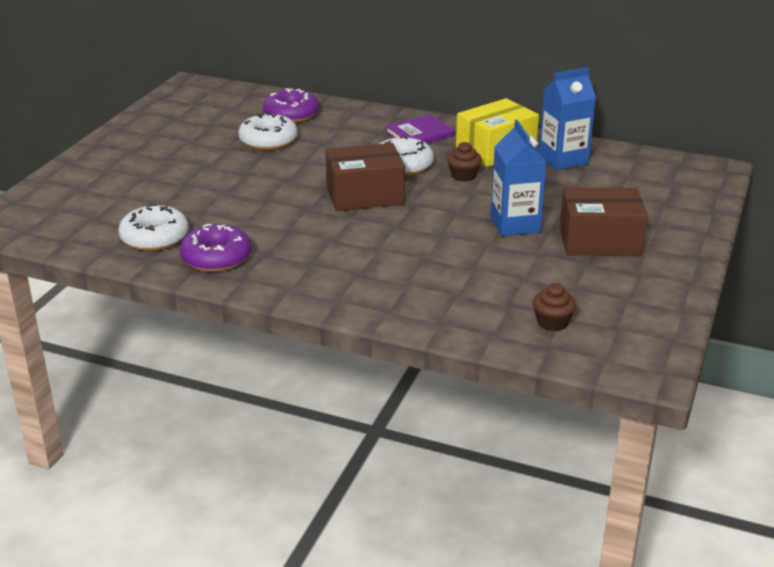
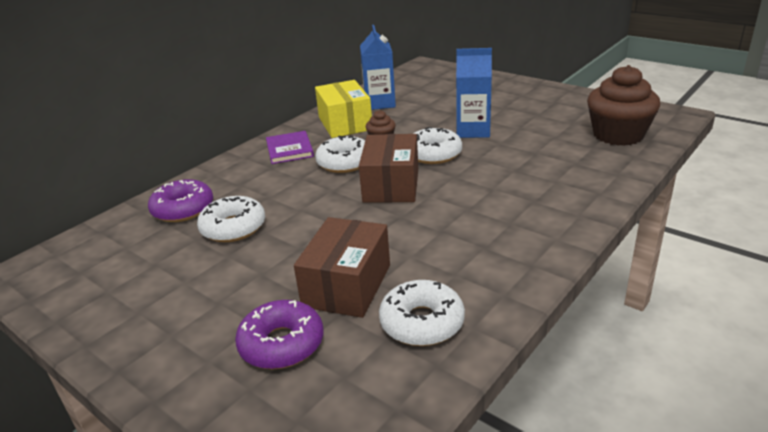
camera: 70 degrees left, 0 degrees up
purple donut [180,224,251,272] -> purple donut moved to [235,300,323,369]
brown cupcake [533,283,576,331] -> brown cupcake [587,65,660,146], size x2.15
brown box [560,187,648,256] -> brown box moved to [294,217,390,318]
none -> white donut [413,127,462,164]

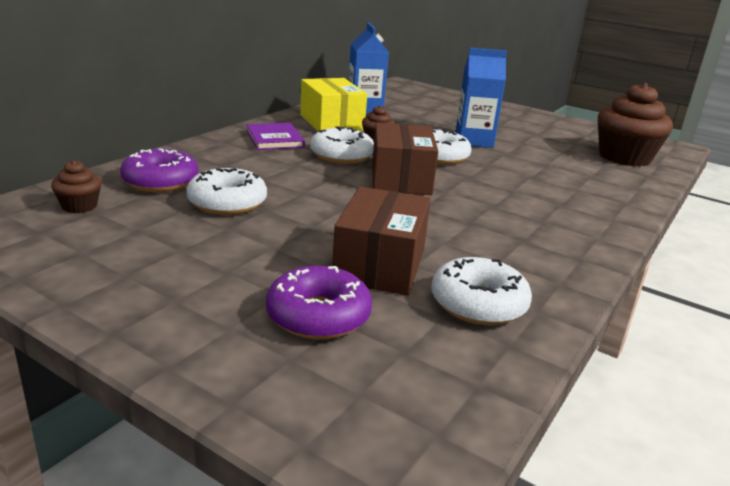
camera: 10 degrees left, 5 degrees down
none -> brown cupcake [51,160,101,213]

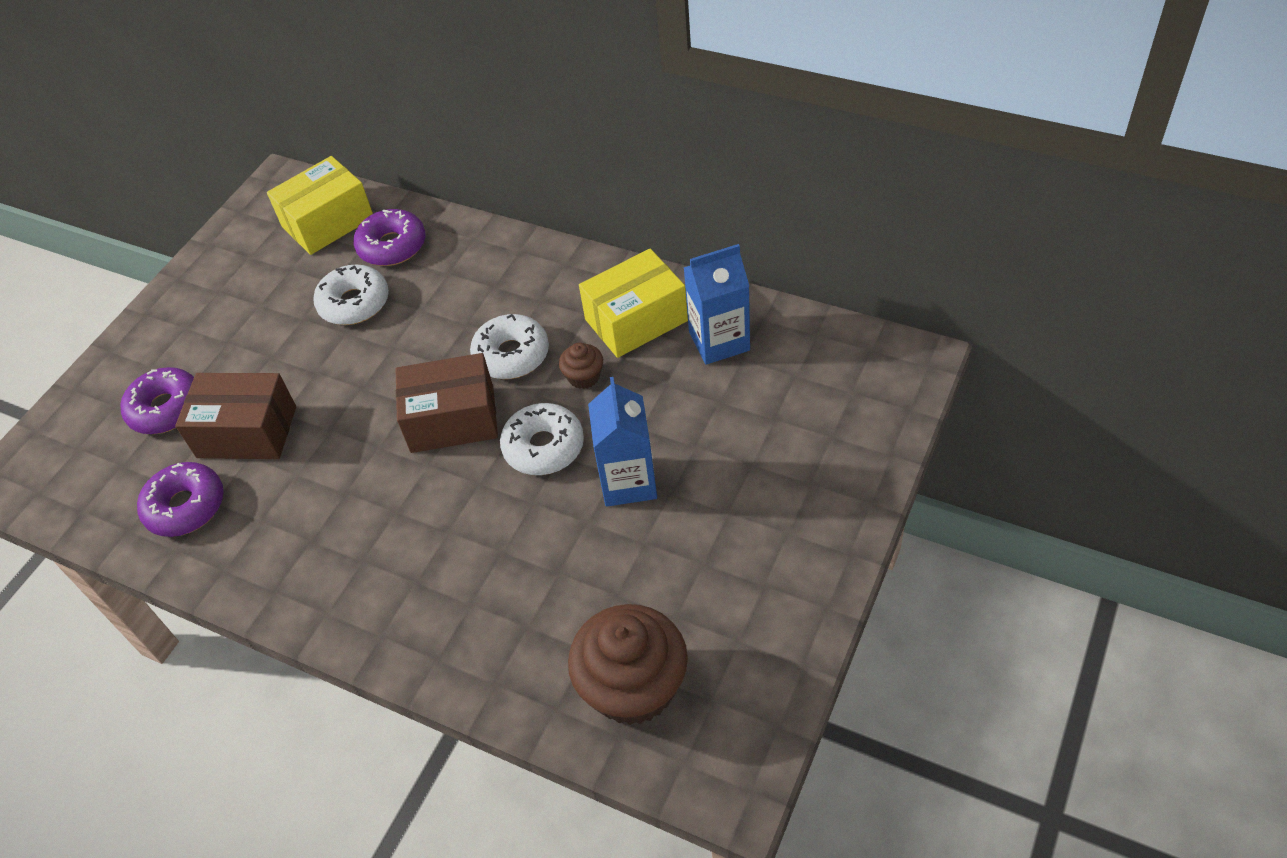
camera: 90 degrees right, 25 degrees up
brown cupcake [51,160,101,213] -> yellow box [267,156,373,255]
purple book [246,123,305,150] -> none
white donut [431,257,532,325] -> purple donut [137,462,224,537]

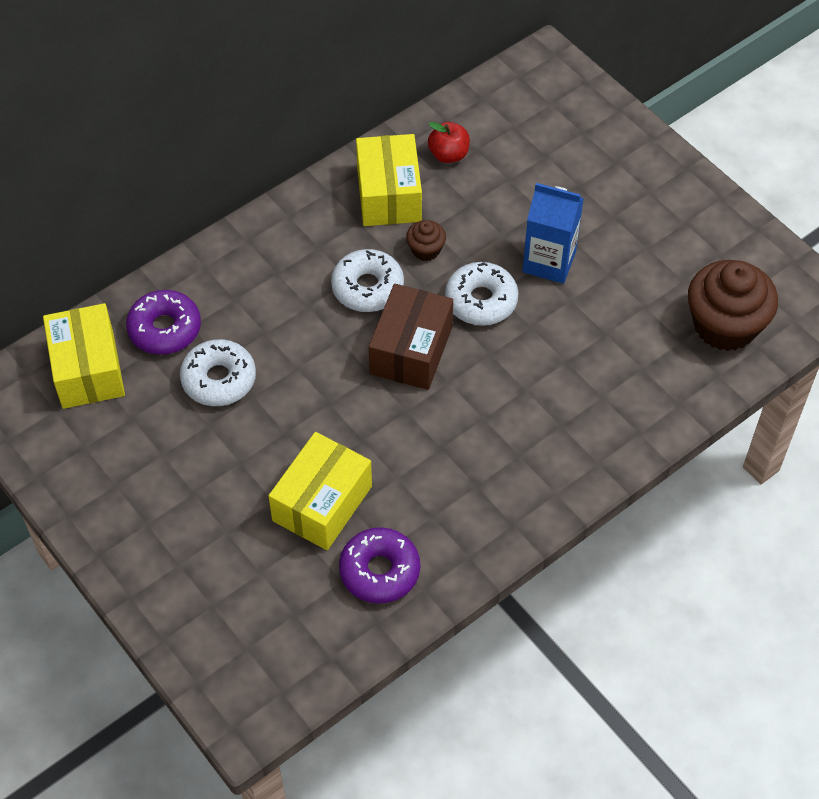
camera: 70 degrees left, 5 degrees up
purple donut [120,367,194,434] -> none
brown box [175,373,296,459] -> yellow box [269,432,372,550]
blue carton [683,244,750,365] -> red apple [428,122,470,163]

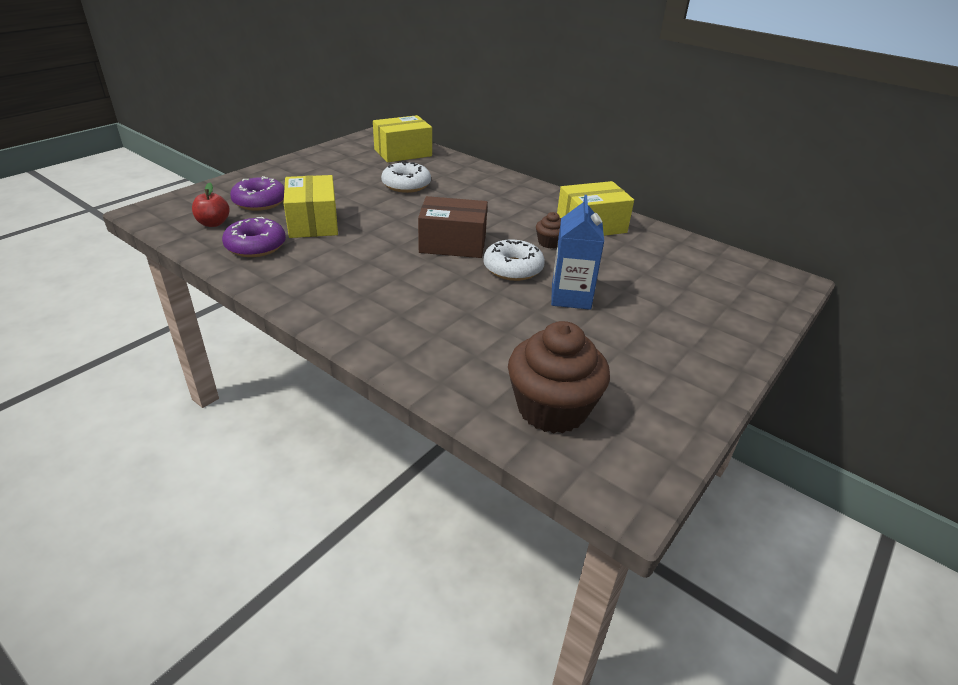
camera: 75 degrees right, 20 degrees down
purple donut [126,290,201,355] -> purple donut moved to [230,176,285,211]
yellow box [269,432,372,550] -> yellow box turned 60 degrees clockwise [284,175,338,238]
white donut [331,249,404,312] -> none
red apple [428,122,470,163] -> red apple moved to [192,182,230,227]

